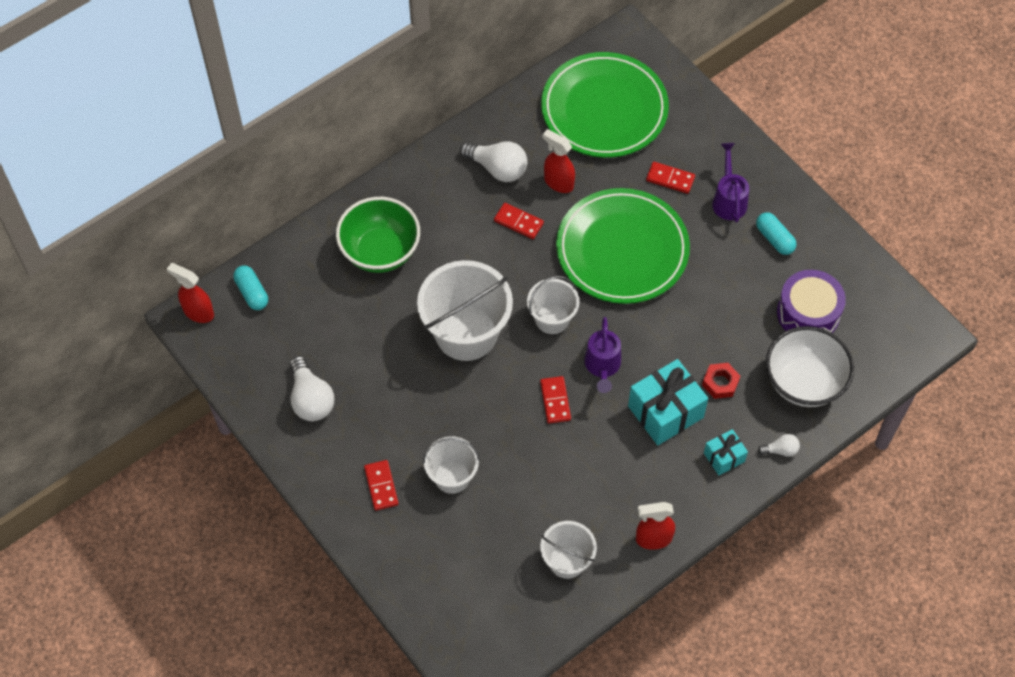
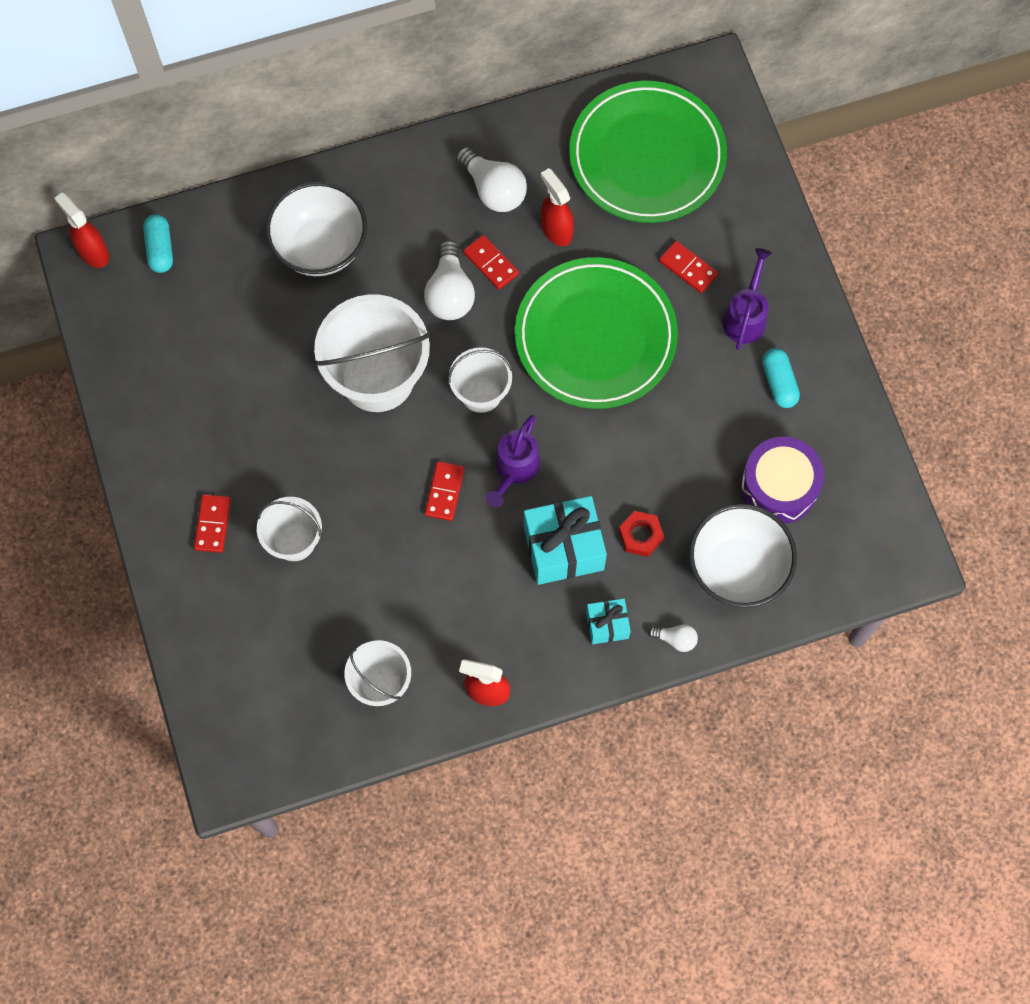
camera: 20 degrees right, 10 degrees up
white light bulb [290,356,334,421] -> white light bulb moved to [424,240,475,320]
green bowl [336,197,420,273] -> white bowl [265,181,367,276]

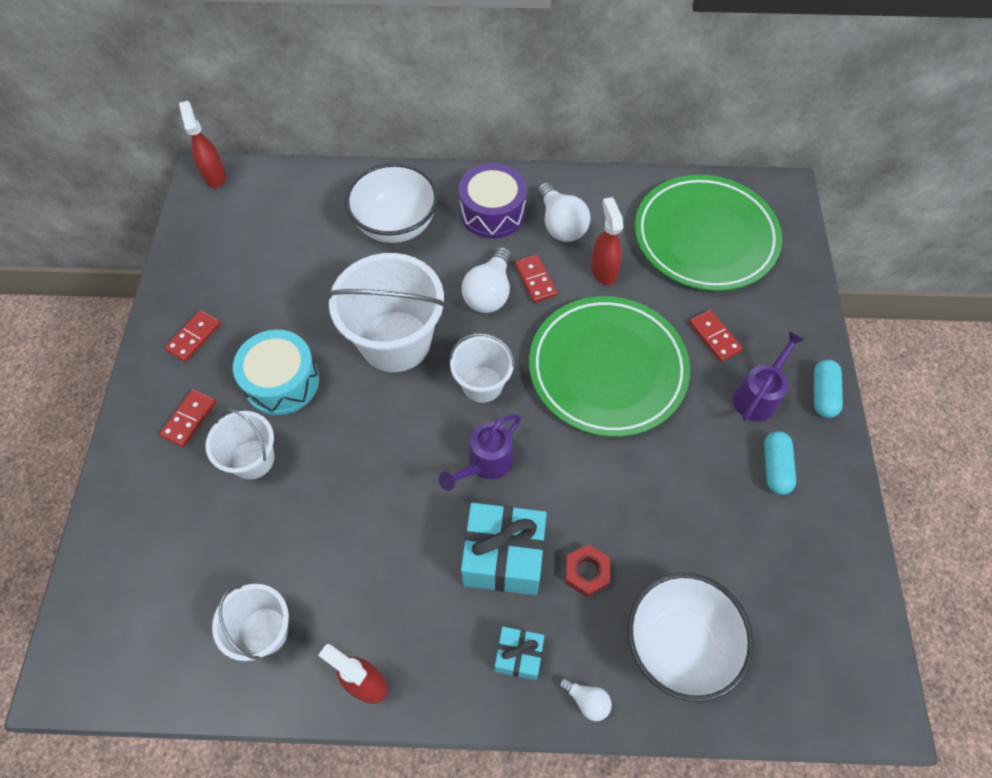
camera: 20 degrees right, 10 degrees down
turquoise capsule [143,214,173,273] -> turquoise capsule moved to [814,360,843,418]
red domino [425,461,464,521] -> red domino moved to [164,310,221,362]
purple drum [740,437,824,524] -> purple drum moved to [459,163,527,238]
none -> turquoise drum [233,330,319,415]

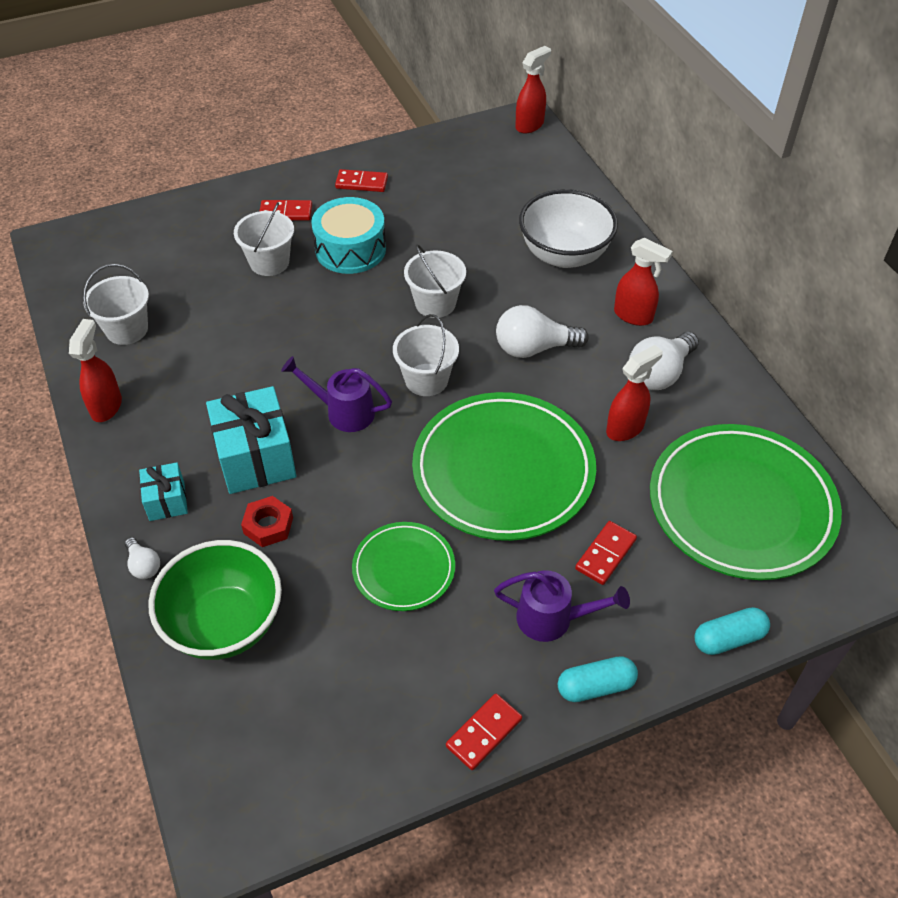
camera: 65 degrees right, 10 degrees down
white bucket [326,253,446,372] -> white bucket [404,244,466,318], size x0.56
purple drum [459,163,527,238] -> red spray bottle [614,238,673,326]
red domino [515,254,557,303] -> red domino moved to [446,693,522,770]
white light bulb [559,677,612,721] -> white light bulb turned 45 degrees counterclockwise [125,537,160,579]
white bowl [627,572,754,702] -> green bowl [148,540,282,660]
turquoise capsule [764,431,796,495] -> turquoise capsule moved to [695,607,770,655]
none -> green plate [352,522,455,611]

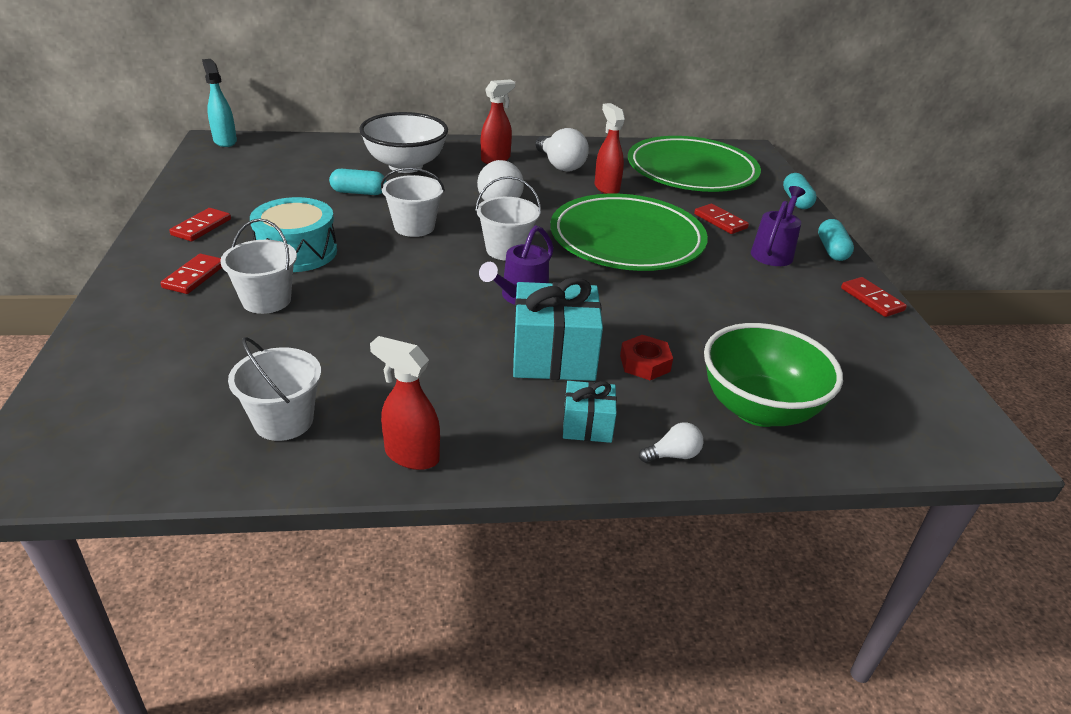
camera: 75 degrees left, 15 degrees down
green plate [352,522,455,611] -> none
red spray bottle [515,46,551,134] -> turquoise spray bottle [202,59,237,147]
none -> turquoise capsule [329,169,387,195]

